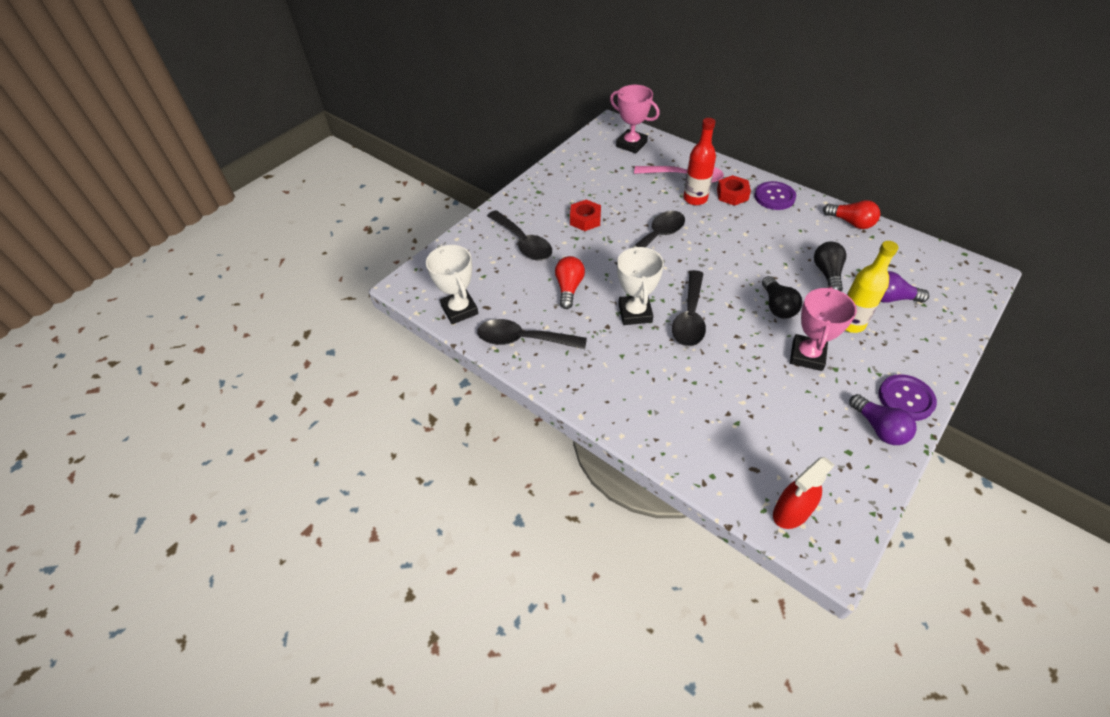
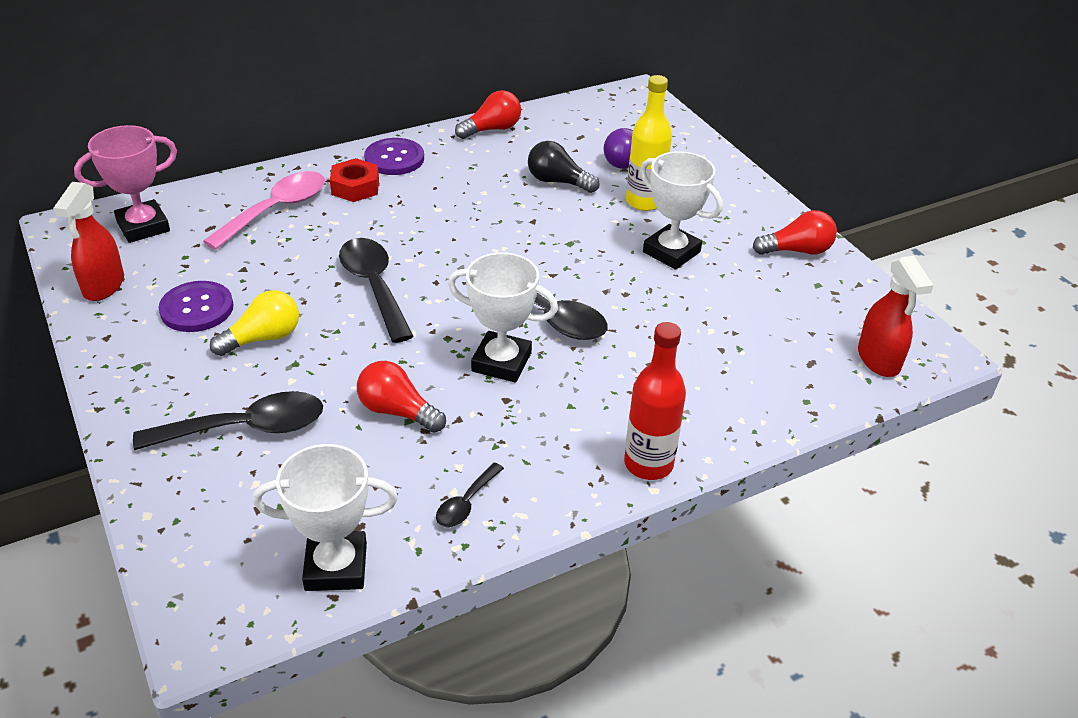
camera: 70 degrees left, 10 degrees down
black spoon [477,319,587,349] -> black spoon [436,463,504,527], size x0.51
red nut [570,199,601,231] -> yellow light bulb [210,290,299,356]
red bottle [683,118,716,205] -> red bottle moved to [624,322,686,480]
black light bulb [762,276,802,318] -> none
pink trophy [790,287,857,371] -> white trophy [640,151,723,270]
purple light bulb [849,394,917,445] -> red light bulb [753,210,837,255]
purple button [879,374,937,421] -> purple button moved to [159,281,234,332]
none -> red spray bottle [53,182,124,301]

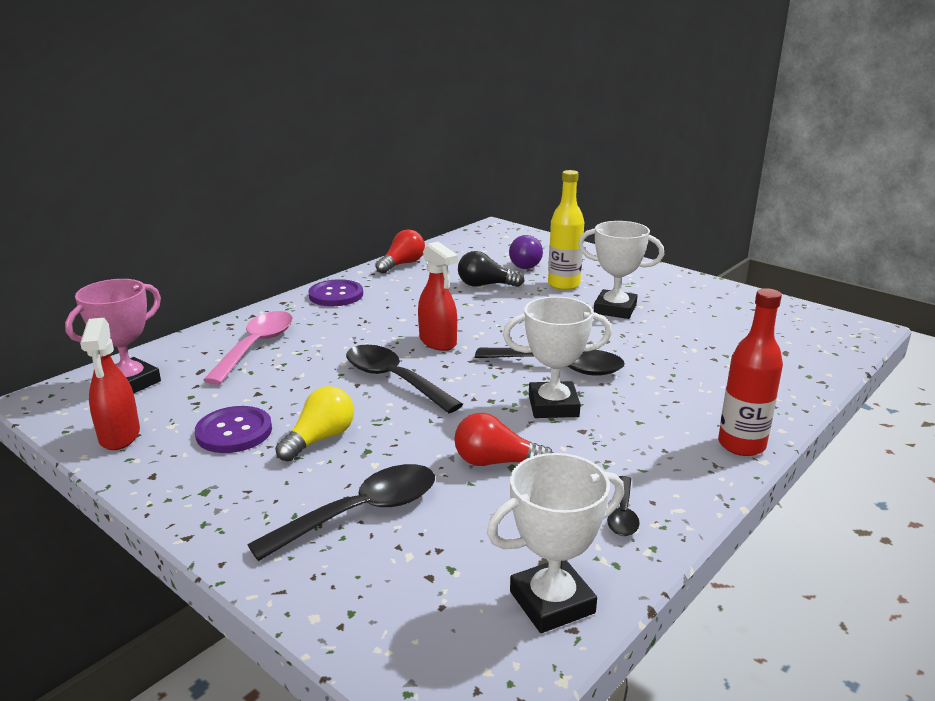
camera: 20 degrees left, 15 degrees down
red nut [330,158,379,202] -> none
red light bulb [753,210,837,255] -> none
red spray bottle [858,256,934,377] -> red spray bottle moved to [418,242,458,351]

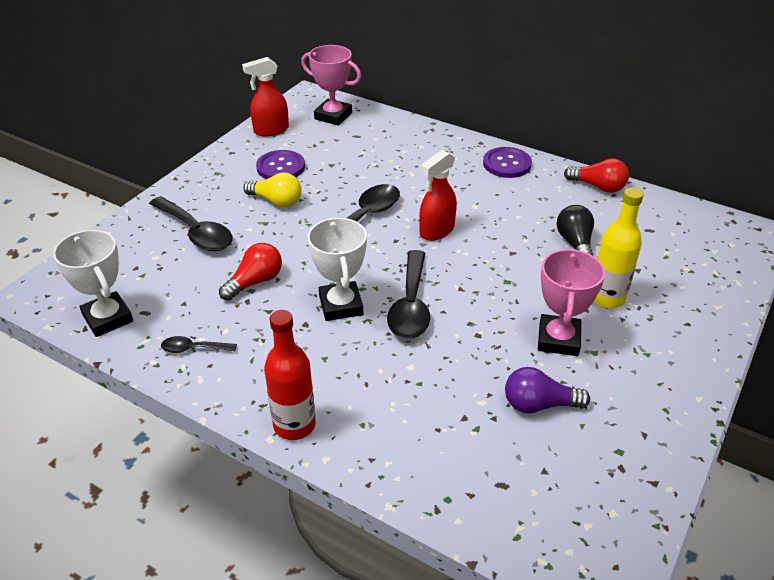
camera: 80 degrees right, 15 degrees up
pink spoon [203,311,293,385] -> none
red light bulb [454,413,553,466] -> red light bulb turned 45 degrees clockwise [219,243,282,301]
purple light bulb [509,235,543,269] -> purple light bulb moved to [505,367,590,413]
white trophy [578,221,664,319] -> pink trophy [538,248,605,356]

